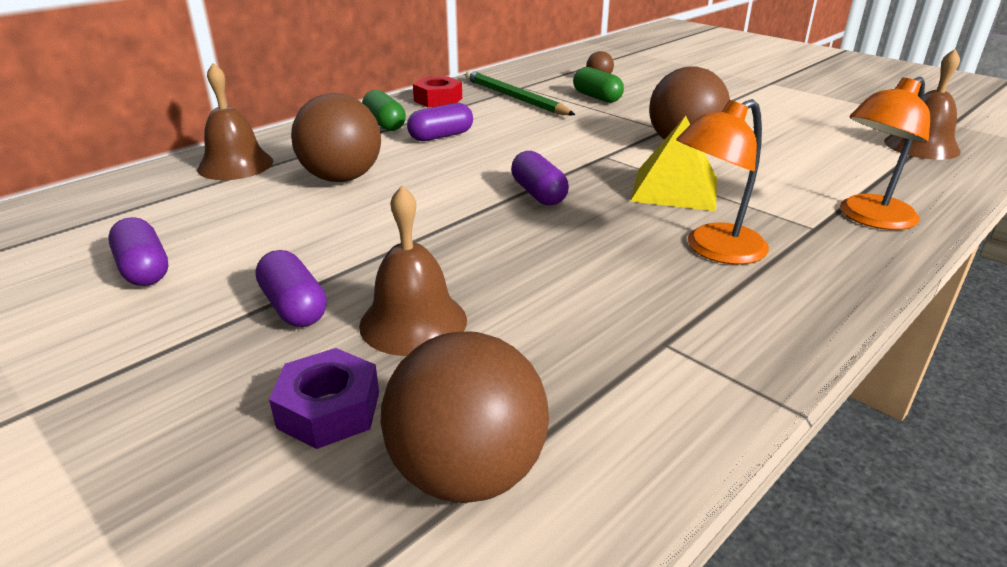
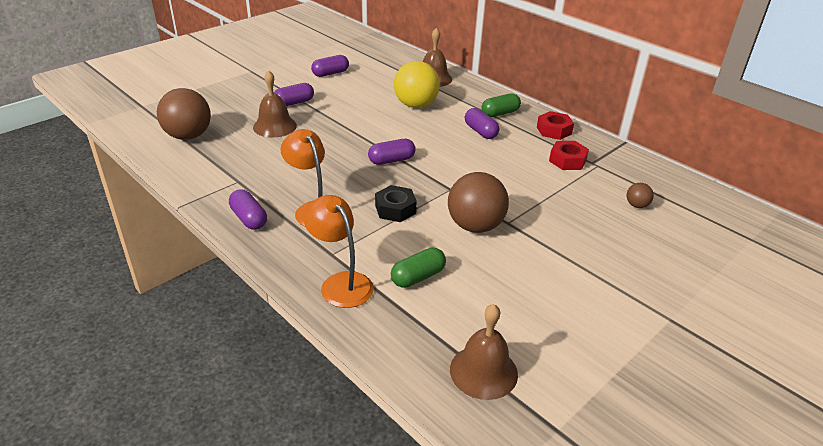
camera: 90 degrees right, 5 degrees up
purple nut [269,348,379,449] -> none
brown ball [291,93,381,182] -> yellow ball [394,61,440,108]
green pencil [465,70,575,116] -> red nut [549,141,589,170]
green capsule [573,67,624,103] -> green capsule moved to [391,247,446,288]
yellow pyramid [630,116,717,211] -> black nut [375,185,417,222]
none -> purple capsule [229,189,267,230]

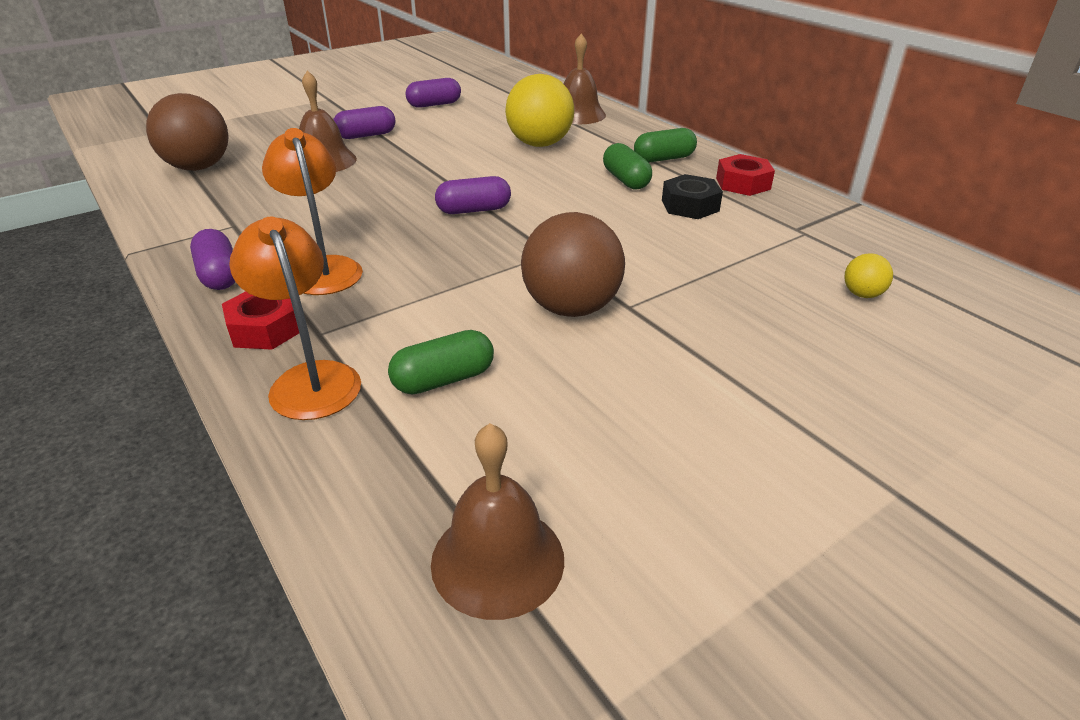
camera: 10 degrees right, 0 degrees up
black nut [375,185,417,222] -> black nut moved to [662,174,723,219]
purple capsule [465,108,500,139] -> green capsule [603,143,652,189]
red nut [549,141,589,170] -> red nut moved to [222,291,299,350]
brown ball [627,183,654,208] -> yellow ball [844,253,893,298]

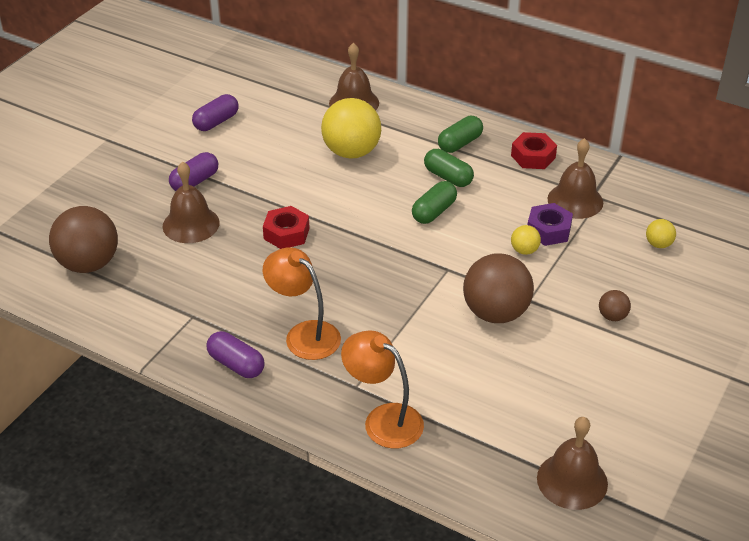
camera: 25 degrees left, 5 degrees up
red nut [222,291,299,350] -> red nut moved to [263,206,310,249]
green capsule [388,330,494,394] -> green capsule moved to [412,181,457,224]
purple capsule [435,176,511,214] -> none
black nut [662,174,723,219] -> none
none -> yellow ball [511,225,541,255]
none -> purple nut [527,203,573,246]
none -> brown bell [547,138,603,219]
none -> brown ball [599,290,631,321]

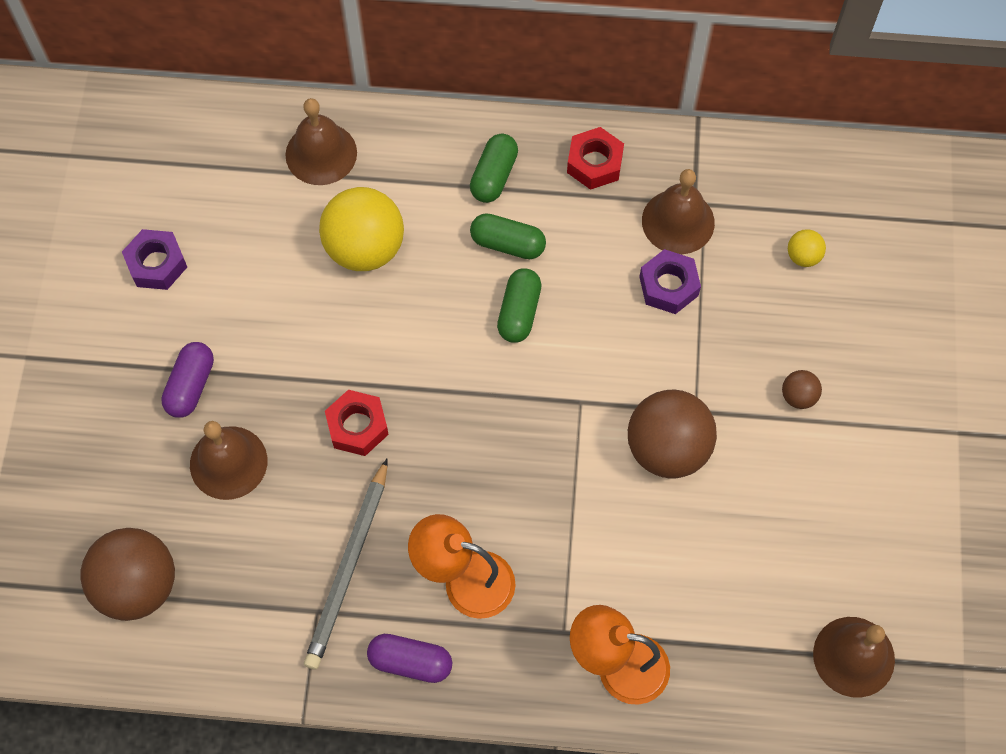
camera: 25 degrees left, 25 degrees up
purple capsule [192,94,239,131] -> purple nut [122,229,187,290]
yellow ball [511,225,541,255] -> none
none -> grey pencil [304,458,388,670]

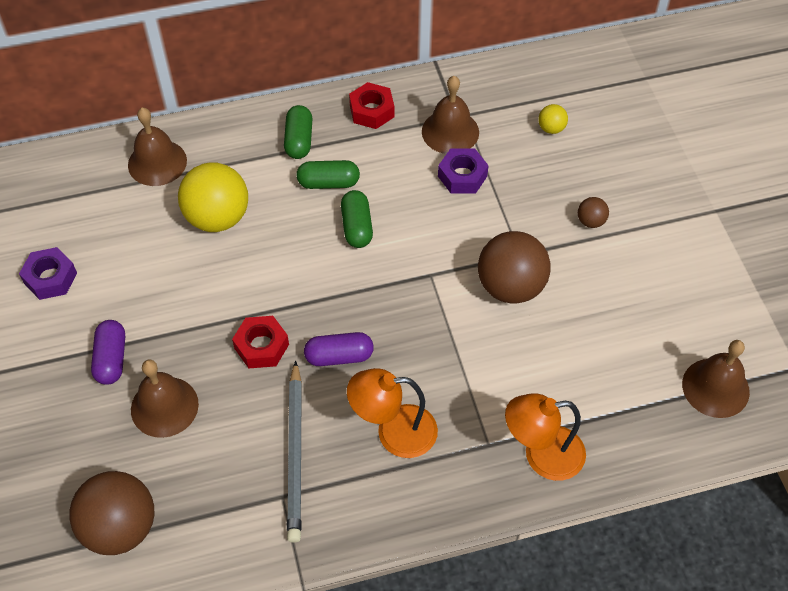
camera: 20 degrees left, 10 degrees down
purple capsule [367,634,452,683] -> purple capsule moved to [304,332,374,366]

